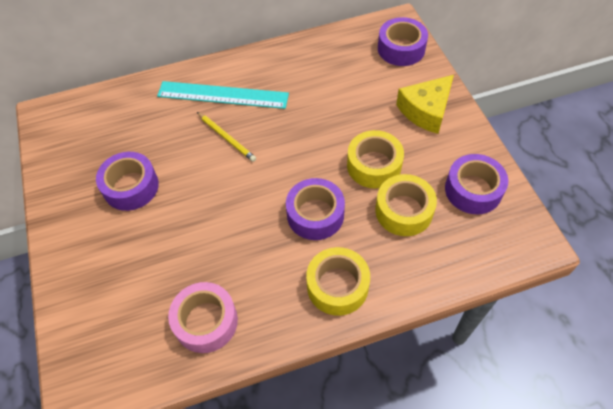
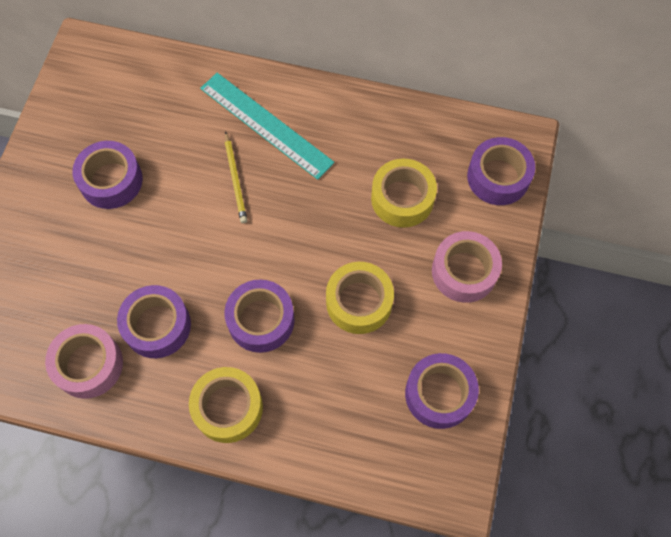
camera: 30 degrees right, 10 degrees up
yellow tape [375,174,437,236] -> yellow tape moved to [371,159,437,228]
yellow cheese [396,75,454,134] -> pink tape [432,231,502,303]
none -> purple tape [117,285,191,358]

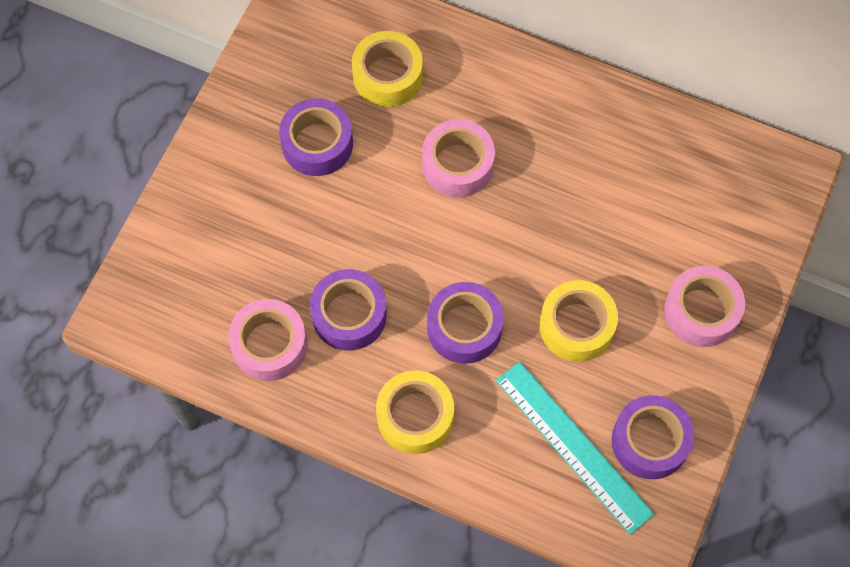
camera: 10 degrees right, 0 degrees up
turquoise ruler [200,73,335,180] -> turquoise ruler moved to [496,362,654,535]
yellow pencil [225,131,247,223] -> pink tape [422,119,495,197]
yellow tape [371,159,437,228] -> yellow tape moved to [352,31,423,107]
purple tape [467,137,535,205] -> none

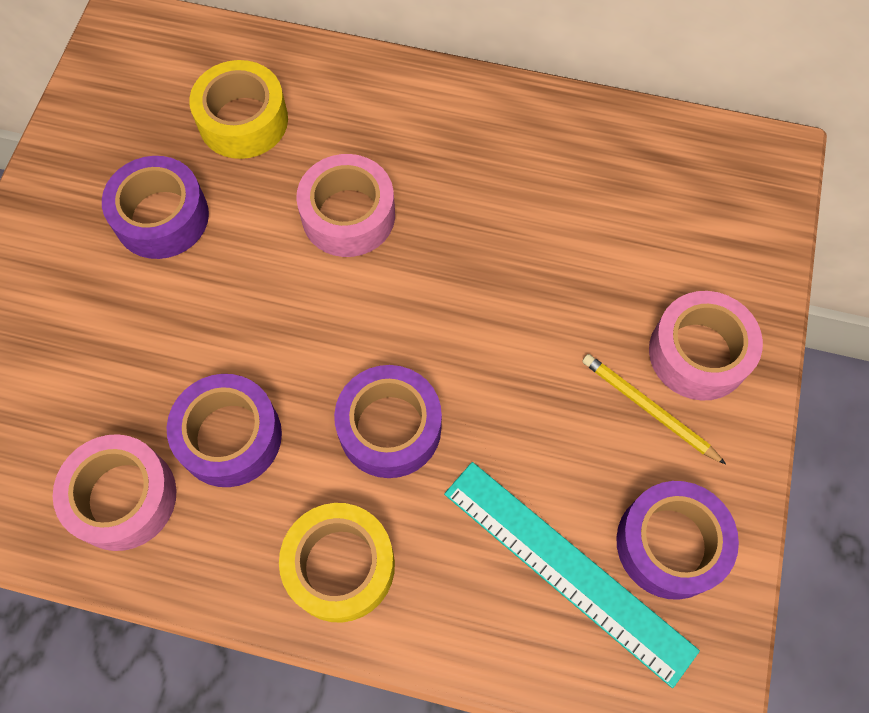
camera: 10 degrees left, 0 degrees up
yellow tape [540,280,618,362] -> none
none -> yellow pencil [582,354,726,464]

